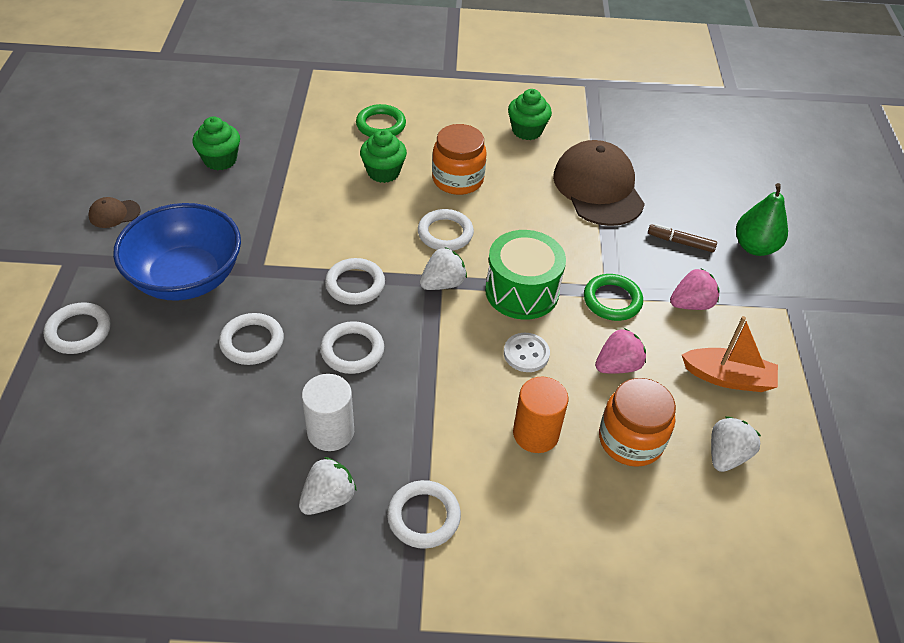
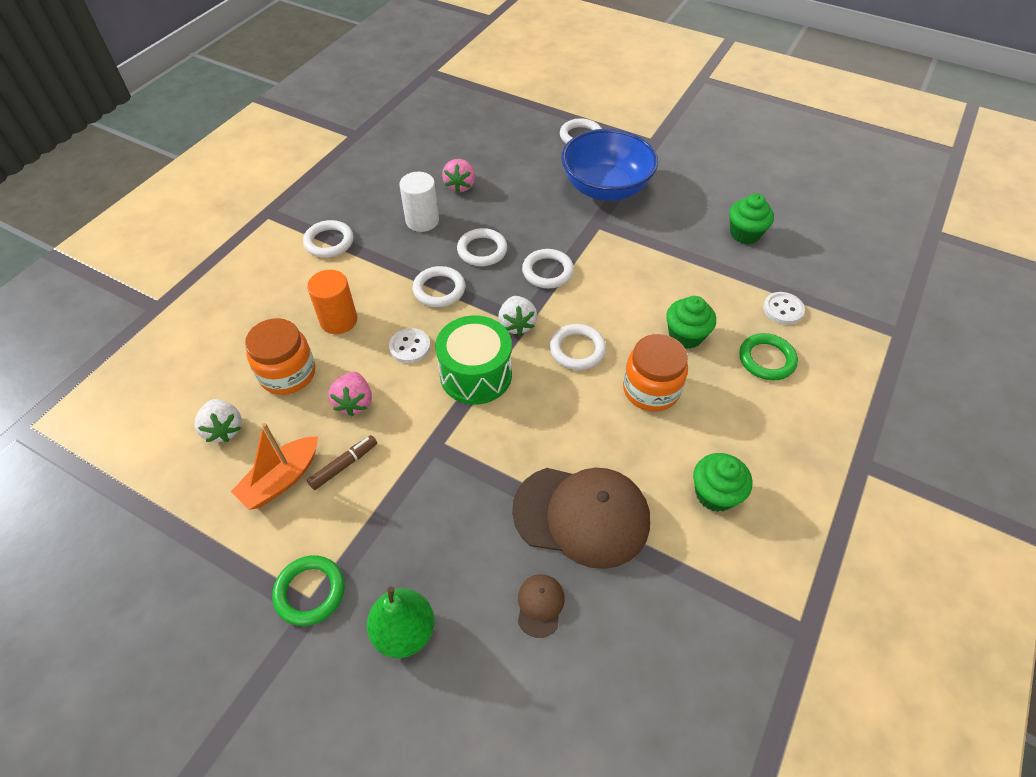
camera: 120 degrees right, 5 degrees up
brown cap [88,197,140,228] -> brown cap moved to [518,574,565,638]
white ring [219,313,284,365] -> white ring moved to [413,266,465,307]
white strawberry [299,457,357,515] -> none
green ring [584,274,643,321] -> green ring moved to [272,555,345,626]
brown marker [648,224,717,252] -> brown marker moved to [307,435,377,490]
pink strawberry [670,269,720,310] -> pink strawberry moved to [442,159,475,193]
none -> white button [763,292,805,325]

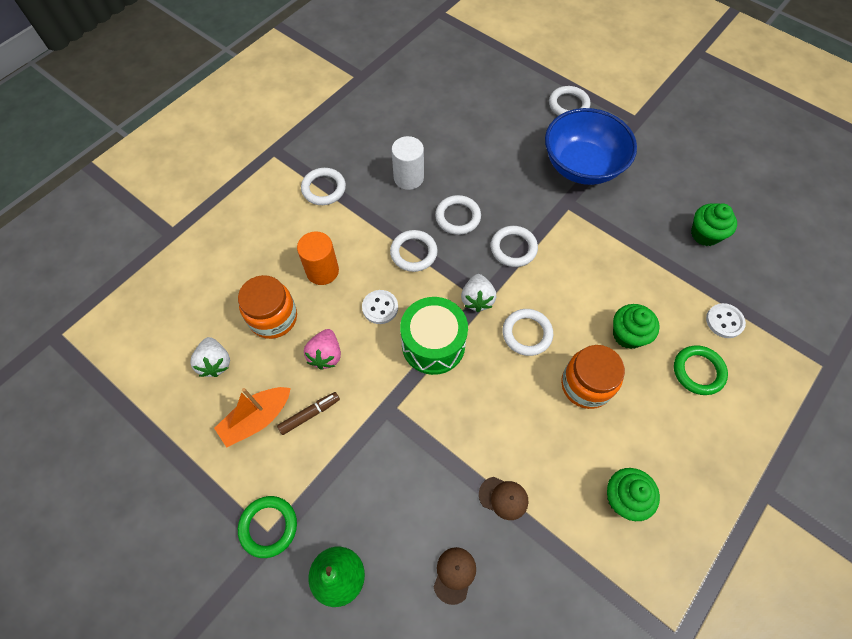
camera: 10 degrees right, 10 degrees up
pink strawberry [442,159,475,193] -> none
brown cap [512,468,650,569] -> brown cap [479,477,528,520], size x0.42

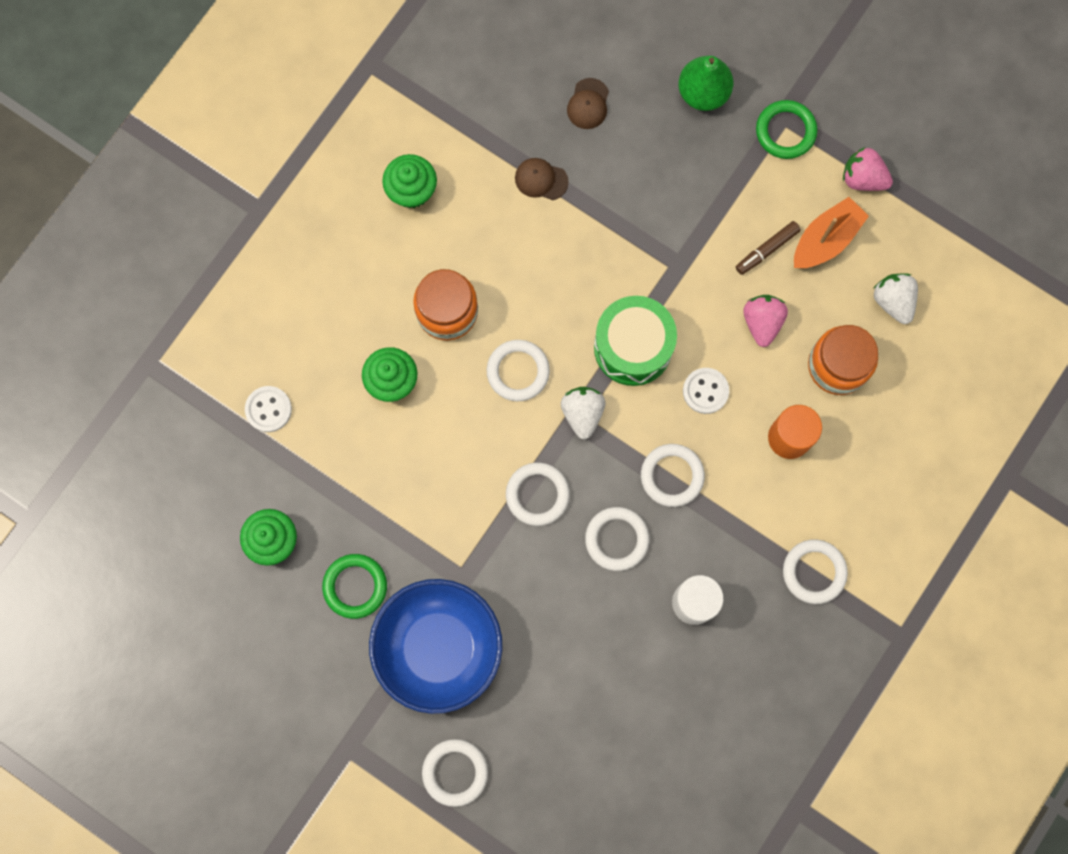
camera: 175 degrees right, 15 degrees up
green ring [674,345,728,395] -> green ring moved to [322,554,387,619]
none -> pink strawberry [843,147,893,191]

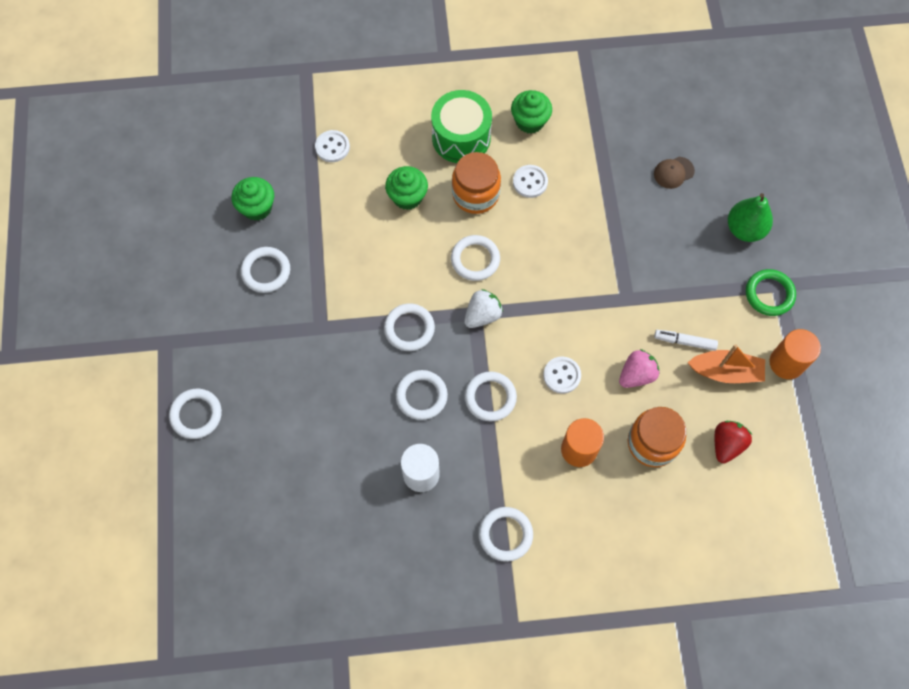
camera: 50 degrees right, 10 degrees down
green ring [322,554,387,619] -> white ring [241,247,290,293]
blue bowl [369,579,502,714] -> none
brown cap [515,158,569,200] -> none
green drum [594,296,677,386] -> green drum moved to [431,90,492,163]
brown marker [736,221,801,275] -> white marker [654,330,718,351]
pink strawberry [843,147,893,191] -> orange cylinder [769,329,821,379]
white strawberry [873,274,918,324] -> red strawberry [715,421,752,463]
none -> white button [513,165,548,198]

